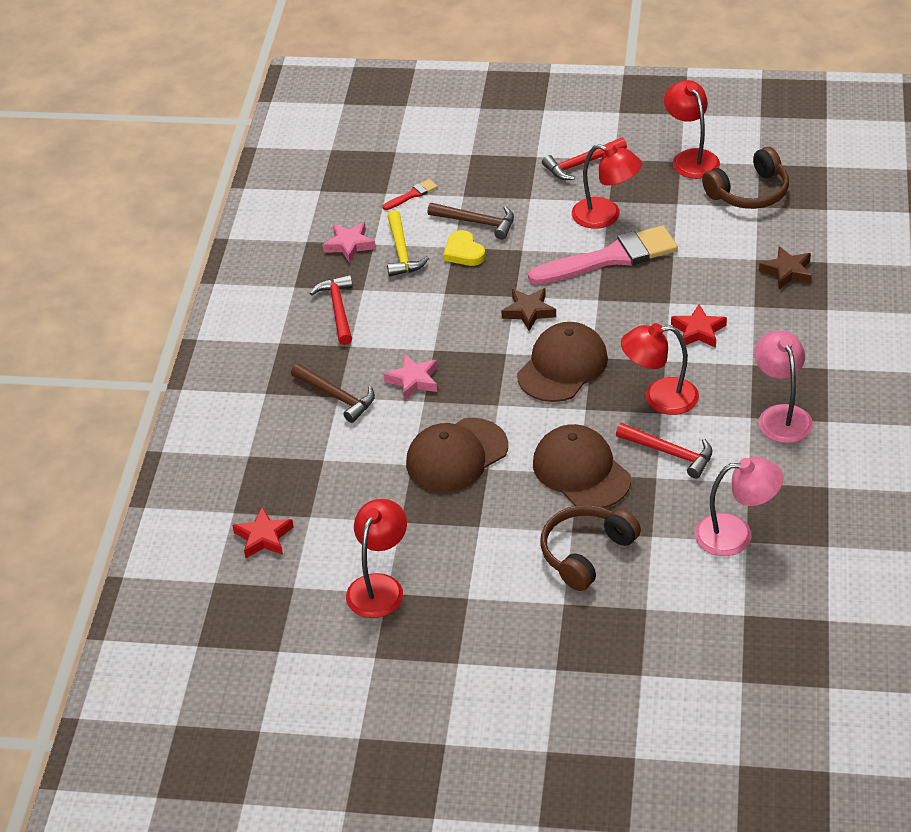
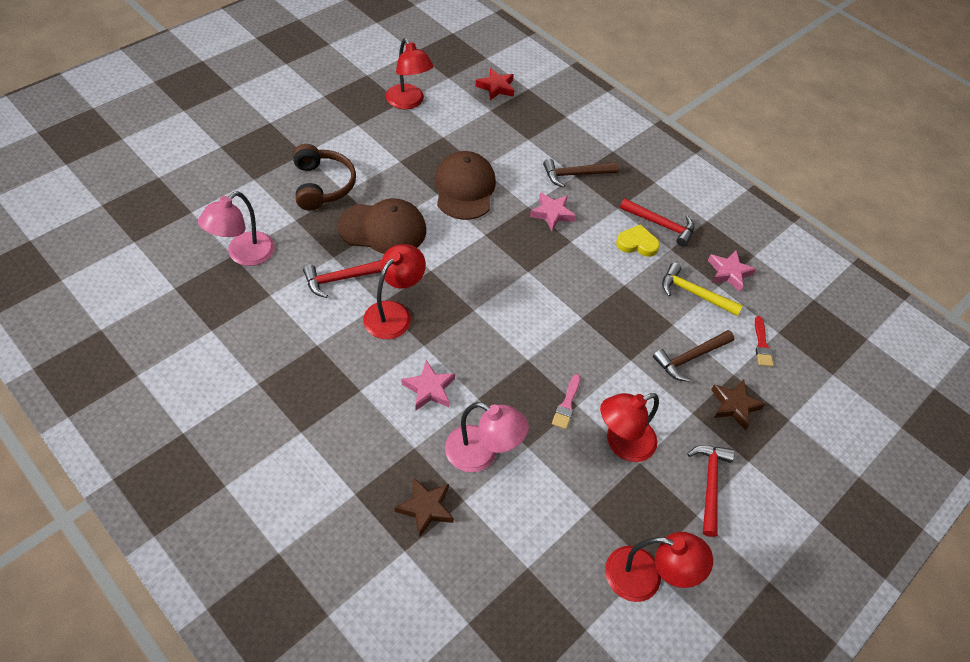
camera: 120 degrees right, 10 degrees up
yellow heart [443,230,485,266] -> yellow heart moved to [616,224,660,257]
brown star [501,288,556,331] -> brown star moved to [711,380,765,430]
brown cap [517,322,608,402] -> none
pink brush [528,226,678,285] -> pink brush [552,374,580,429], size x0.42
red star [671,304,727,348] -> pink star [402,360,455,411]
brown headphones [702,147,789,209] -> none
pink lamp [754,331,813,443] -> pink lamp moved to [445,402,529,472]

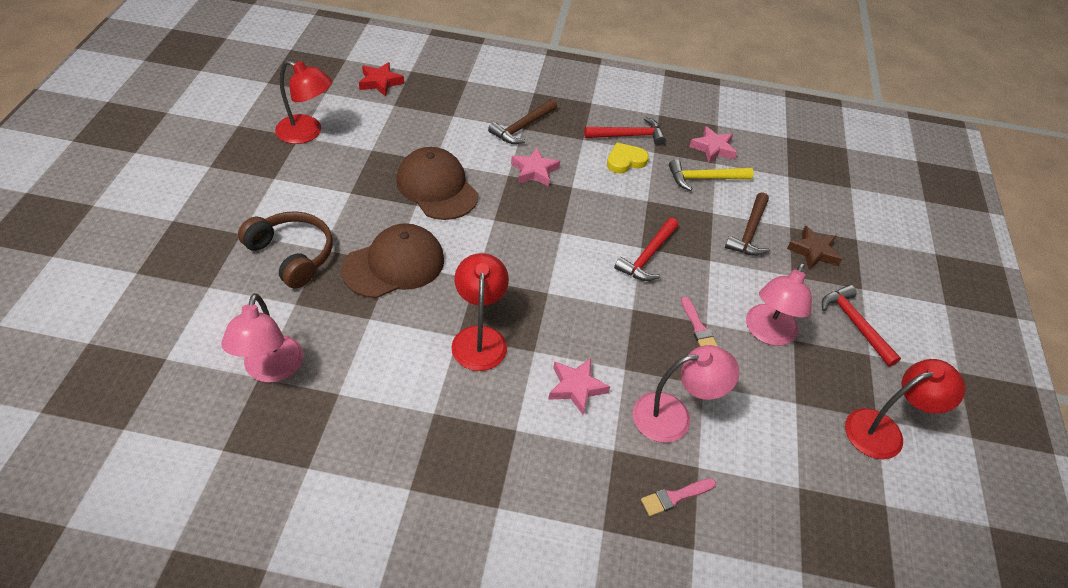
camera: 35 degrees left, 5 degrees down
red hammer [303,260,382,298] -> red hammer moved to [614,218,679,281]
brown star [395,477,454,538] -> pink brush [641,478,716,516]
red lamp [600,393,659,462] -> pink lamp [746,262,812,346]
red brush [755,316,773,367] -> none

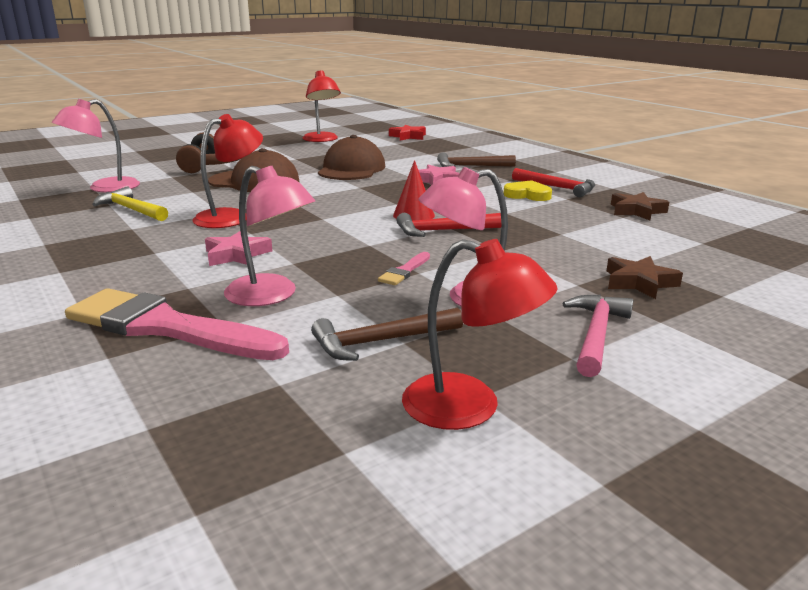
camera: 50 degrees right, 25 degrees down
pink brush [641,478,716,516] -> pink brush [65,288,289,360], size x2.39
yellow hammer [669,159,754,191] -> yellow hammer moved to [92,187,168,221]
pink star [689,126,737,163] -> brown star [611,192,669,220]
brown hammer [725,192,770,256] -> brown hammer moved to [311,307,463,361]
red hammer [822,285,901,367] -> pink hammer [562,295,634,377]
none -> red cone [393,160,435,221]

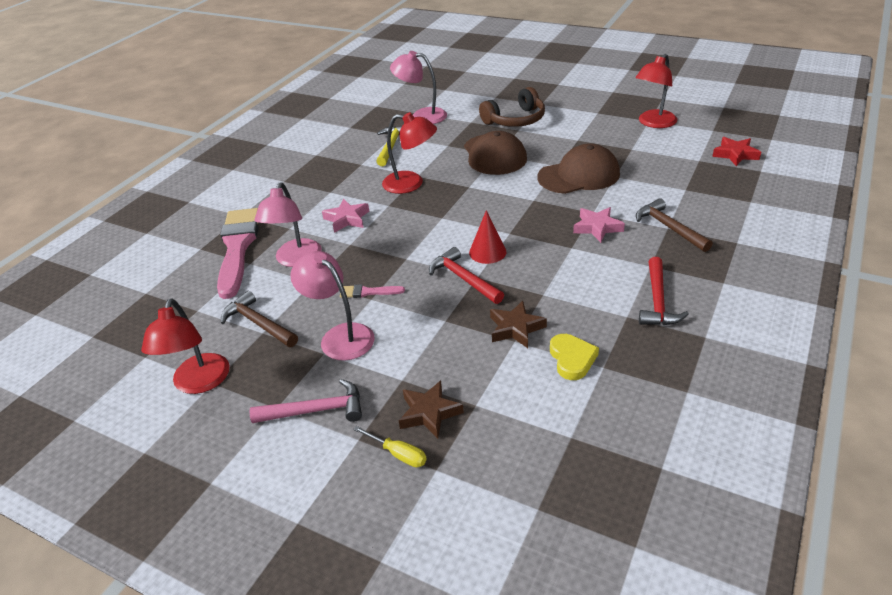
camera: 65 degrees right, 15 degrees up
yellow heart [504,180,552,201] -> yellow heart moved to [550,334,599,380]
brown star [611,192,669,220] -> brown star moved to [490,301,547,348]
none -> yellow screwdriver [353,426,427,467]

